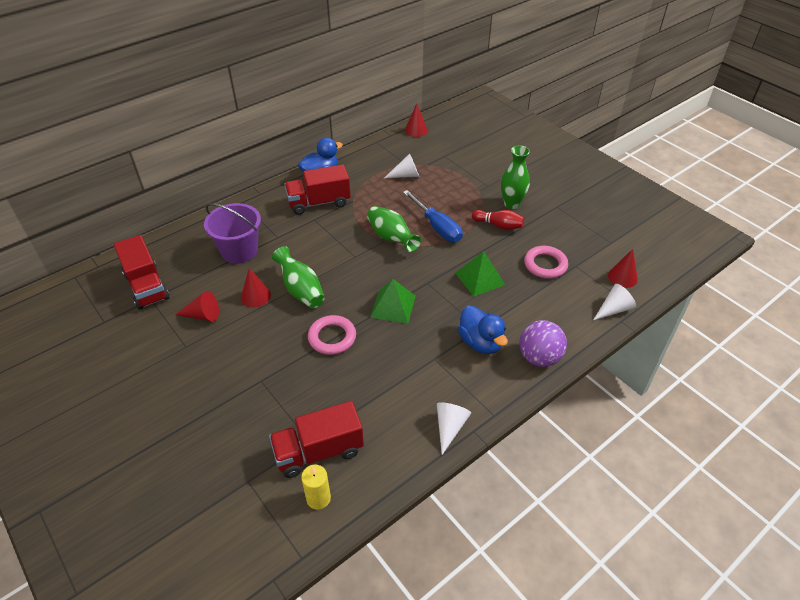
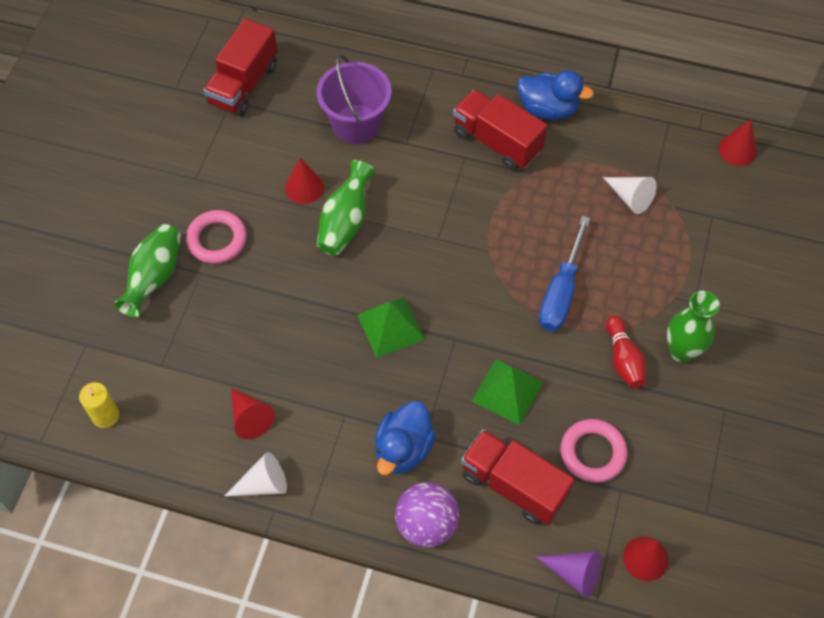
camera: 55 degrees right, 15 degrees up
red cone [175,291,219,321] -> red cone moved to [231,388,275,439]
red truck [269,401,364,478] -> red truck moved to [461,429,574,525]
pink ring [308,315,356,355] -> pink ring moved to [186,210,247,264]
green vase [367,206,421,252] -> green vase moved to [114,224,181,317]
white cone [593,284,636,320] -> purple cone [536,551,601,597]

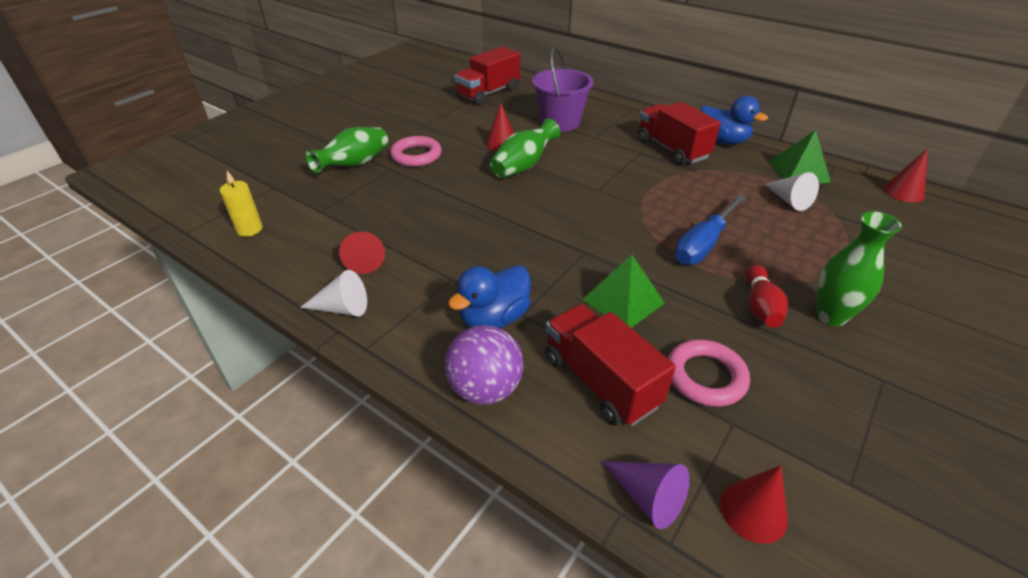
camera: 20 degrees right, 20 degrees down
green pyramid [357,297,425,358] -> green pyramid moved to [770,130,831,183]

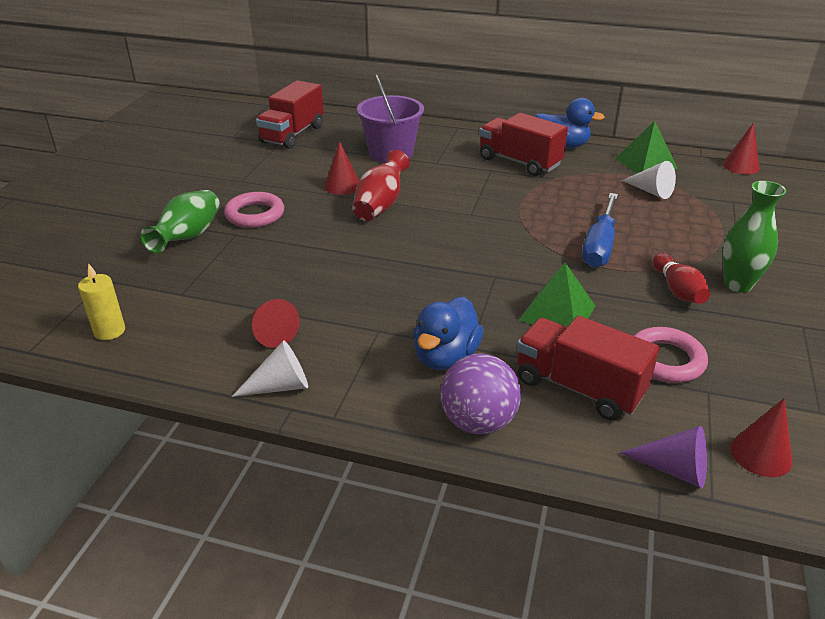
camera: 20 degrees left, 5 degrees down
green vase [490,119,560,178] -> red vase [353,150,410,221]

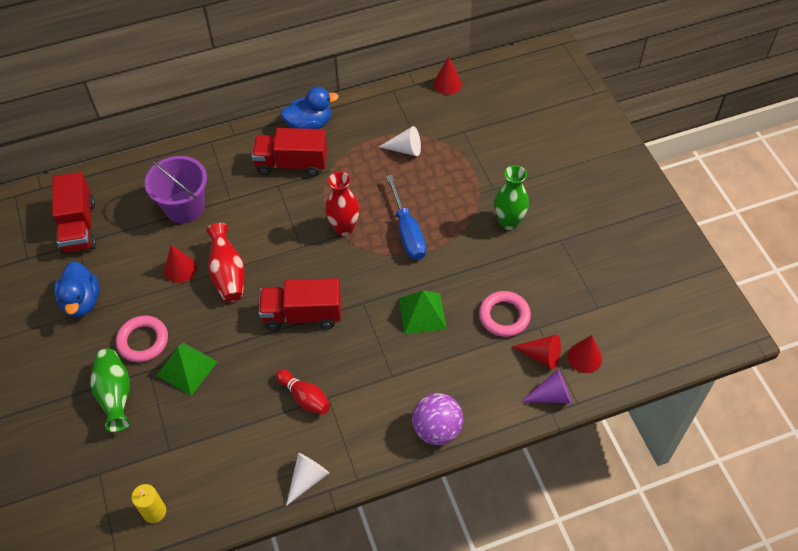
camera: 35 degrees left, 20 degrees up
red cone [252,299,300,348] -> red cone moved to [511,334,561,369]
blue duck [413,297,484,370] -> blue duck moved to [54,262,99,317]
red truck [516,316,660,420] -> red truck moved to [259,278,341,330]
green pyramid [615,121,678,173] -> green pyramid moved to [156,343,217,396]
red bowling pin [653,253,710,304] -> red bowling pin moved to [276,369,330,415]
none -> red vase [325,172,360,236]

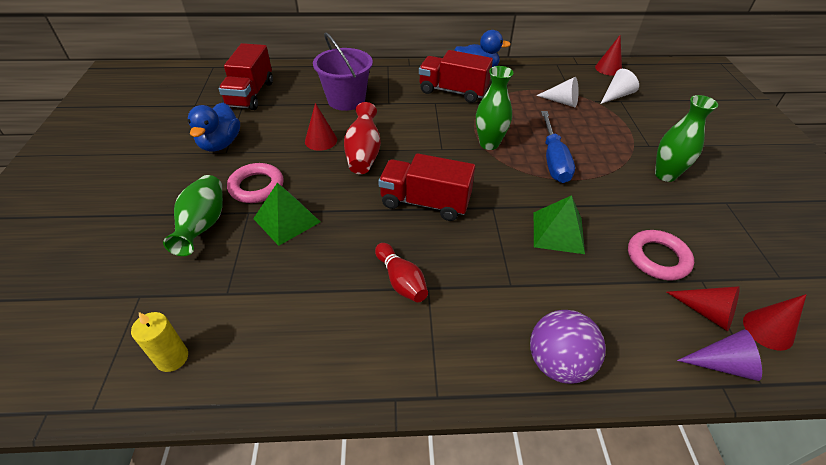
camera: 15 degrees right, 10 degrees down
white cone [286,453,329,506] -> white cone moved to [600,69,639,104]
red vase [325,172,360,236] -> green vase [476,66,513,150]

